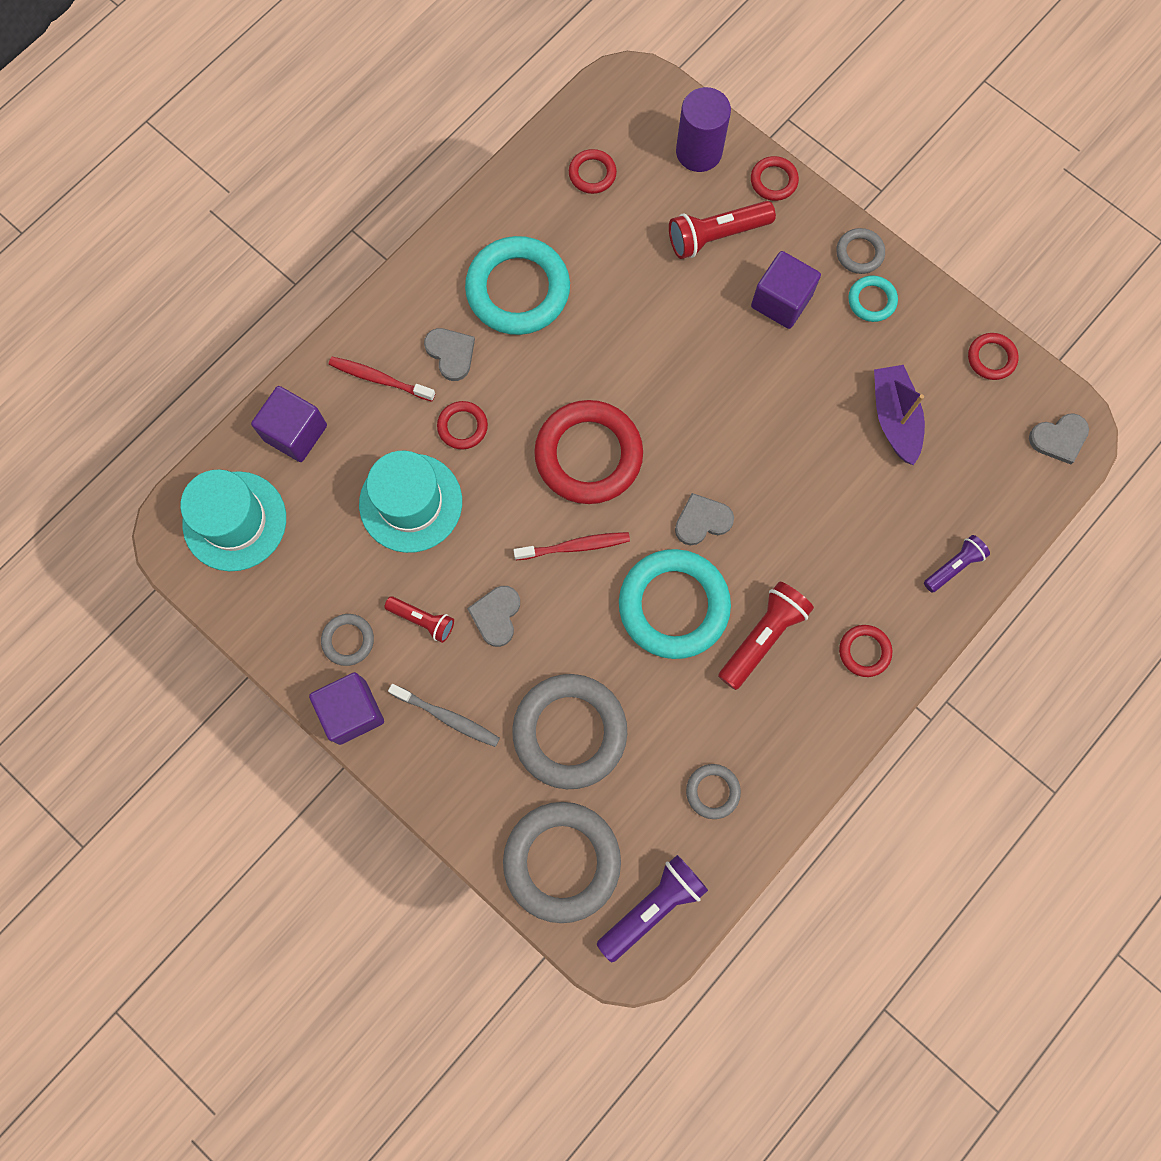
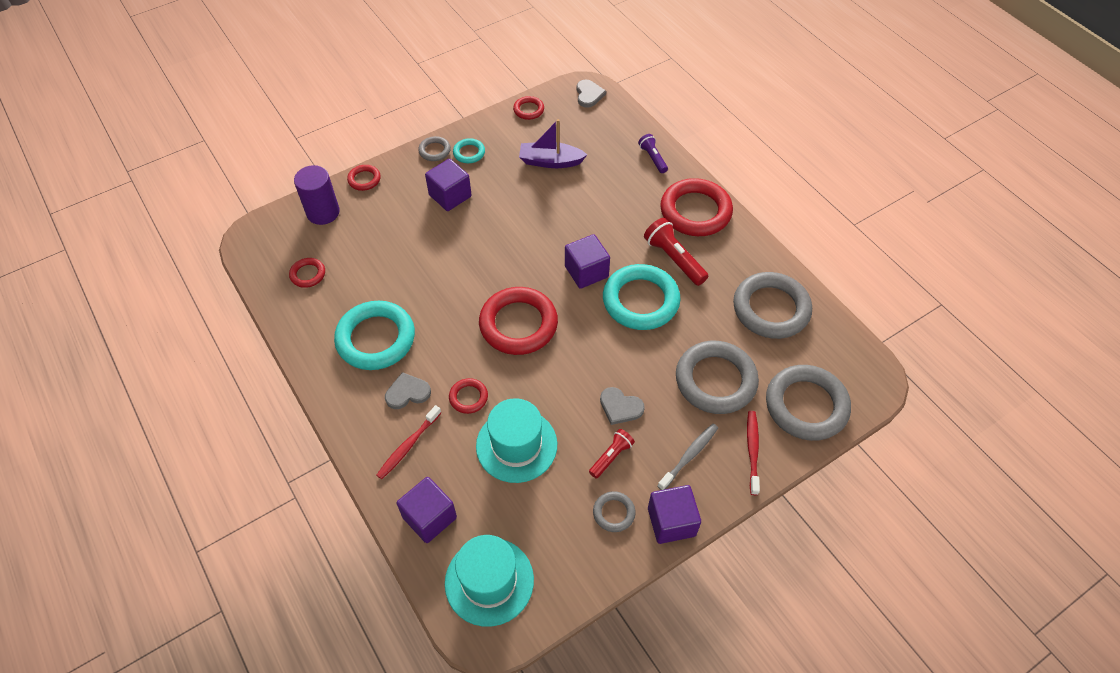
camera: 75 degrees left, 20 degrees down
red toothbrush [513,532,630,560] -> red toothbrush moved to [747,411,760,495]
purple flashlight [597,855,708,962] -> none
red flashlight [669,201,776,259] -> none
grey heart [675,493,734,545] -> purple cube [565,234,610,289]
grey ring [686,764,741,819] -> grey ring [733,272,812,339], size x2.12
red ring [839,625,892,677] -> red ring [660,178,733,236], size x2.12

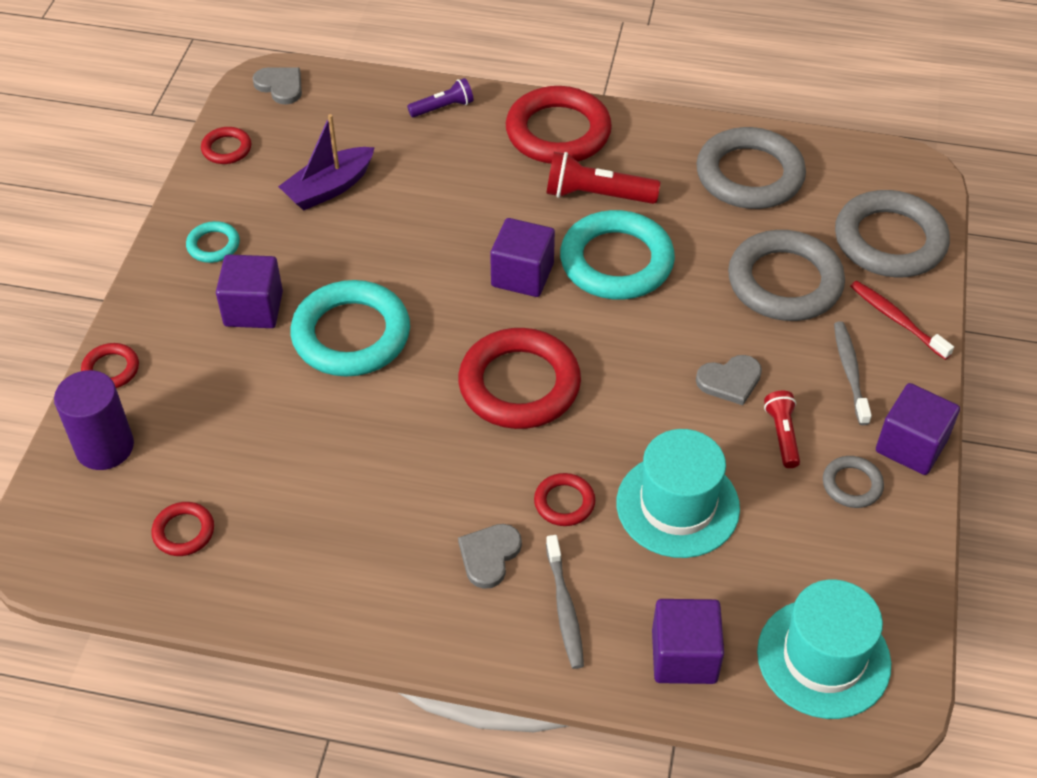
camera: 45 degrees left, 5 degrees down
turquoise ring [334,301,415,370] -> turquoise ring moved to [290,280,410,376]
red toothbrush [377,405,441,479] -> grey toothbrush [546,535,584,669]
grey ring [418,136,451,161] -> none
purple flashlight [638,134,668,173] -> purple flashlight turned 135 degrees clockwise [407,78,474,118]

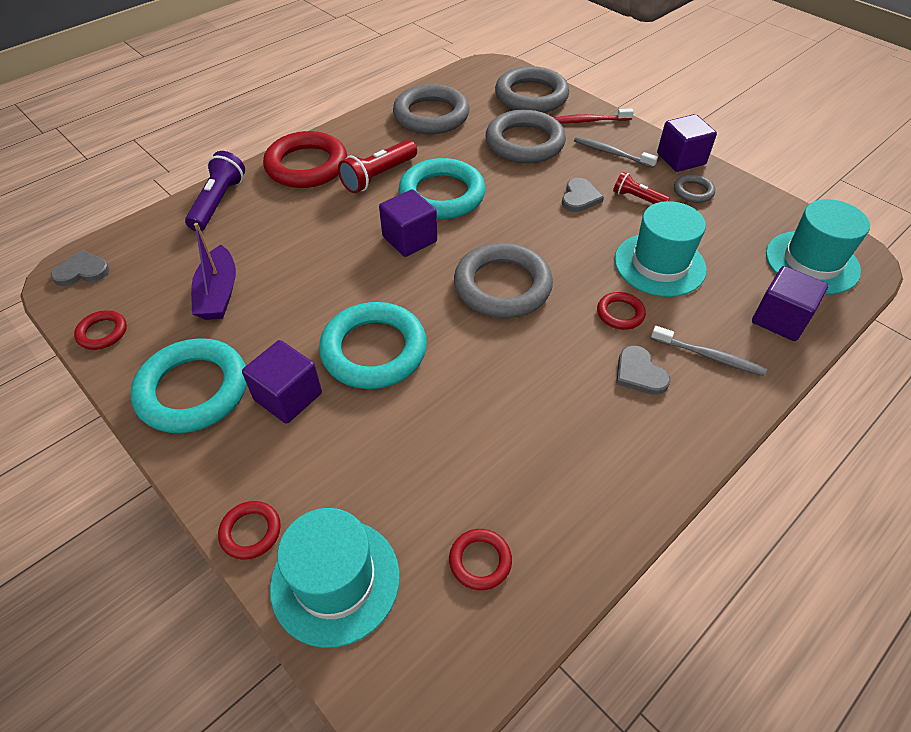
camera: 55 degrees left, 0 degrees up
purple cylinder [54,370,134,470] -> turquoise hat [270,508,400,648]
turquoise ring [186,221,240,263] -> turquoise ring [130,338,247,433], size x2.12
purple flashlight [407,78,474,118] -> purple flashlight [185,151,245,231], size x1.62
red ring [458,328,581,429] -> grey ring [454,243,553,318]

